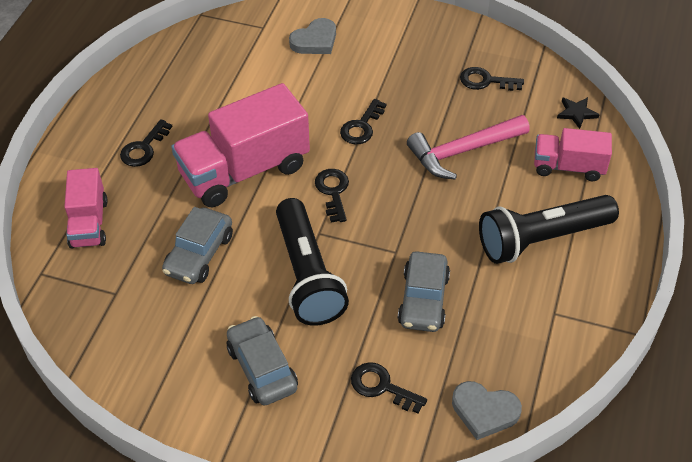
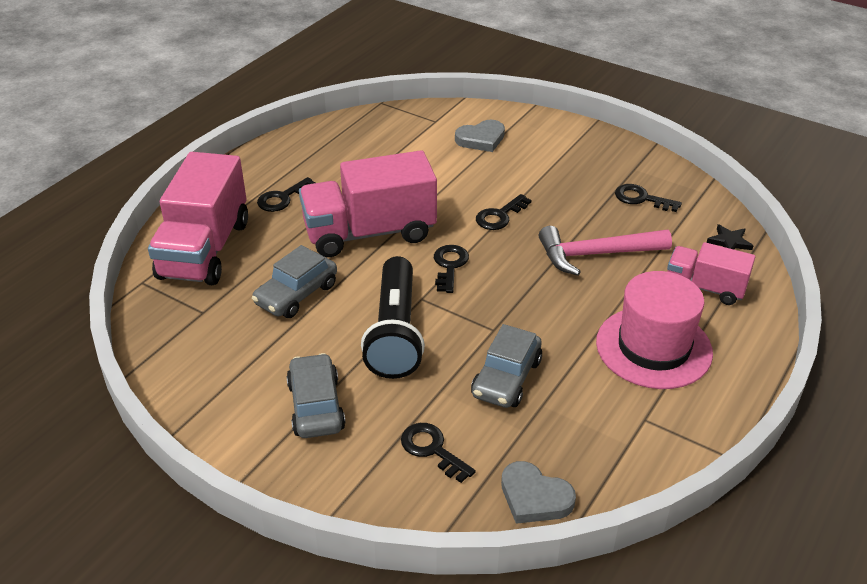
camera: 15 degrees right, 10 degrees down
pink truck [64,168,108,249] -> pink truck [148,152,248,285], size x1.76
black flashlight [479,195,619,264] -> pink hat [596,271,713,389]

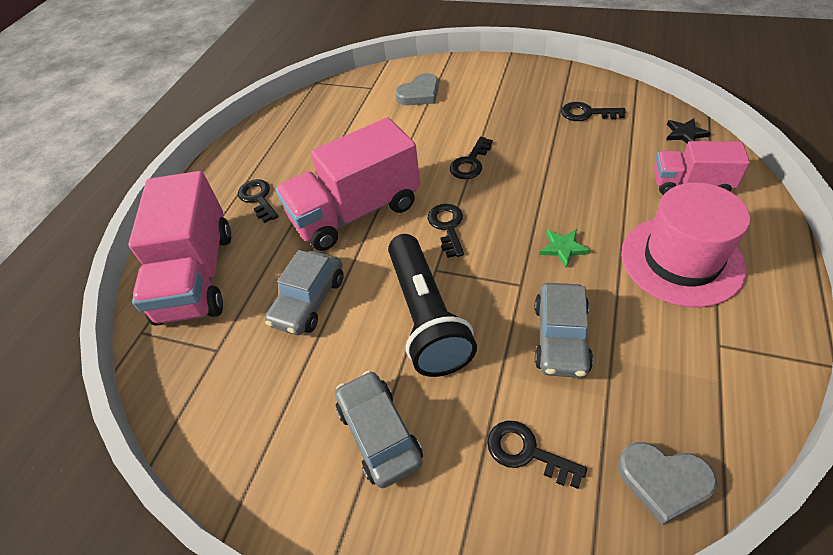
camera: 10 degrees left, 10 degrees up
black key [257,177,316,212] -> black key turned 120 degrees clockwise [238,179,278,223]
pink hammer [539,226,672,276] -> none
none -> green star [539,229,590,268]

